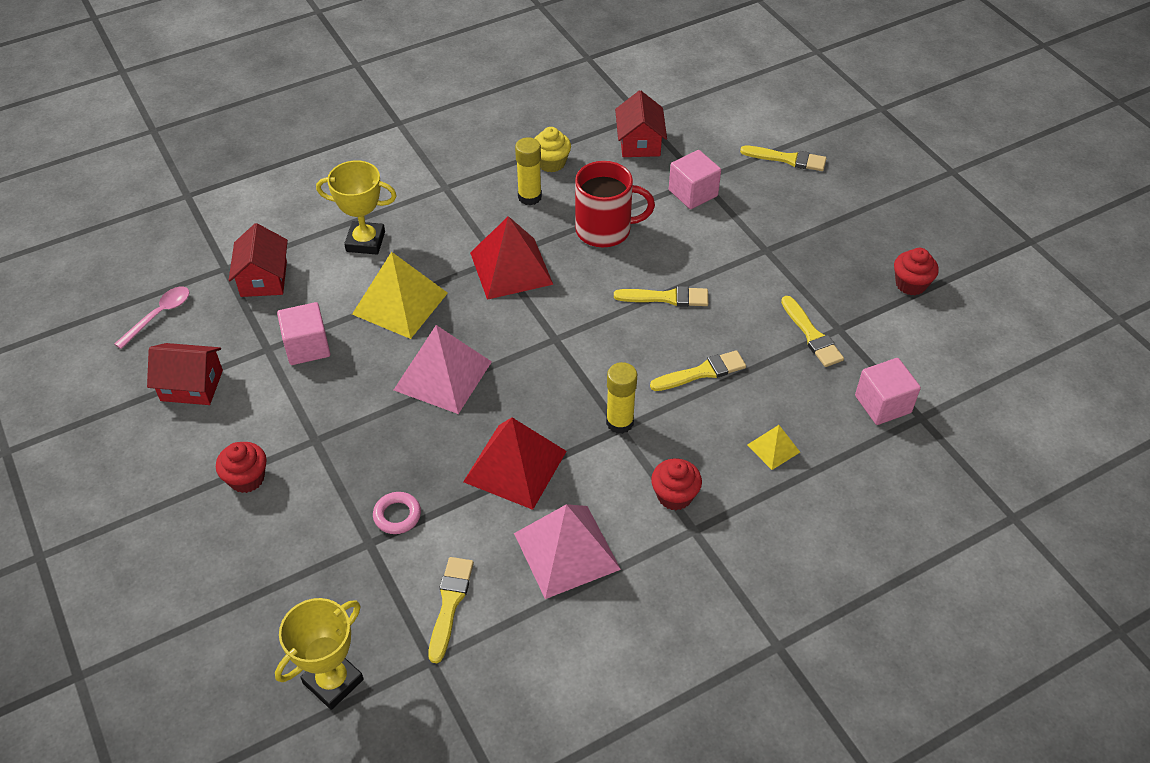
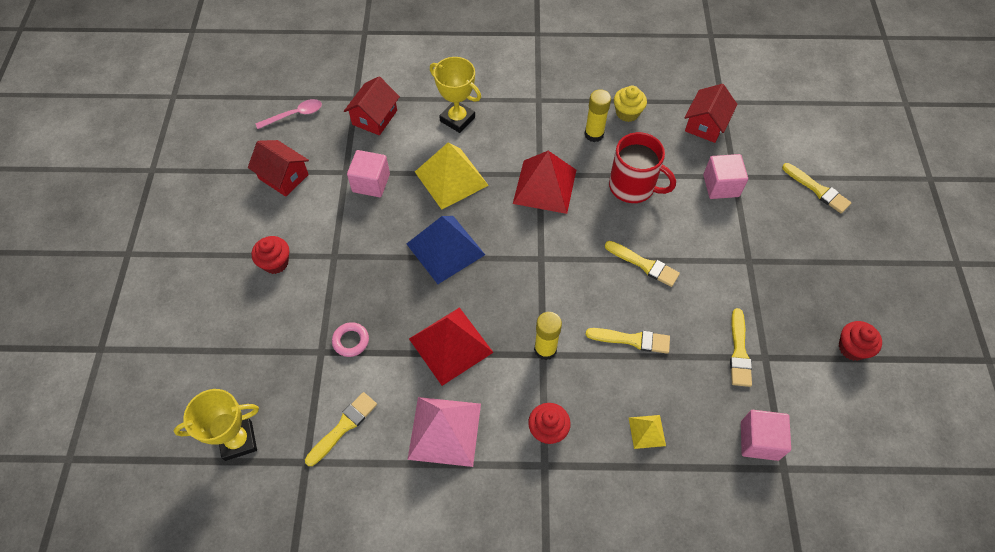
camera: 30 degrees right, 10 degrees up
pink pyramid [394,325,492,414] -> blue pyramid [406,216,485,284]

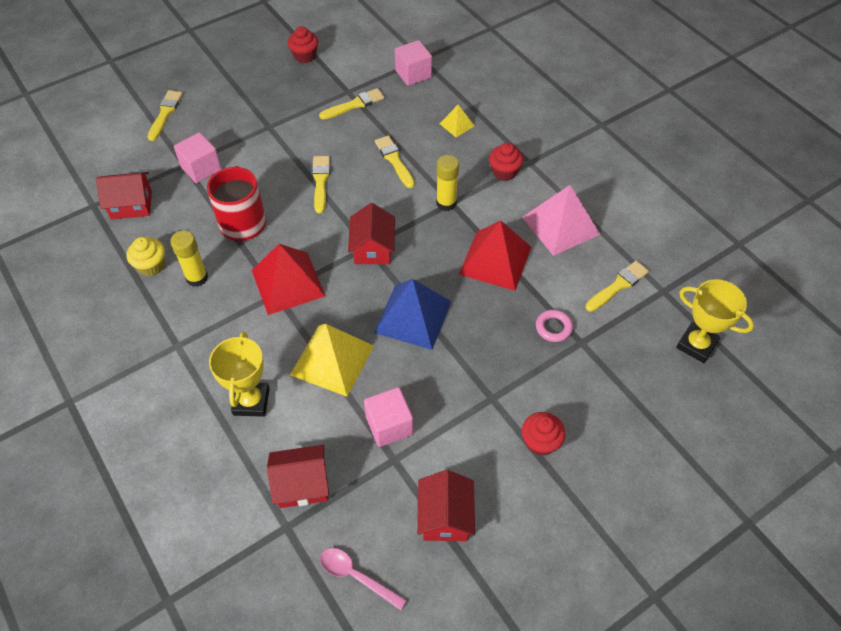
camera: 125 degrees left, 5 degrees down
yellow brush [305,392,377,466] -> yellow brush turned 135 degrees clockwise [585,260,649,312]
none -> red house [348,203,395,264]

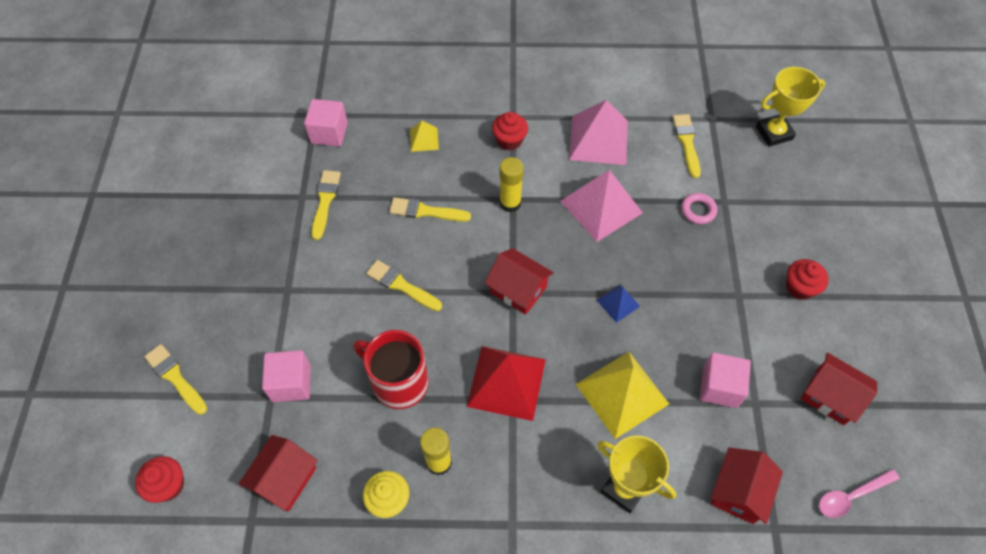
camera: 55 degrees left, 5 degrees up
red cupcake [288,26,318,63] -> red cupcake moved to [135,456,184,503]
blue pyramid [374,279,451,350] -> blue pyramid [597,284,640,323], size x0.49
red pyramid [459,220,531,291] -> pink pyramid [560,170,643,242]

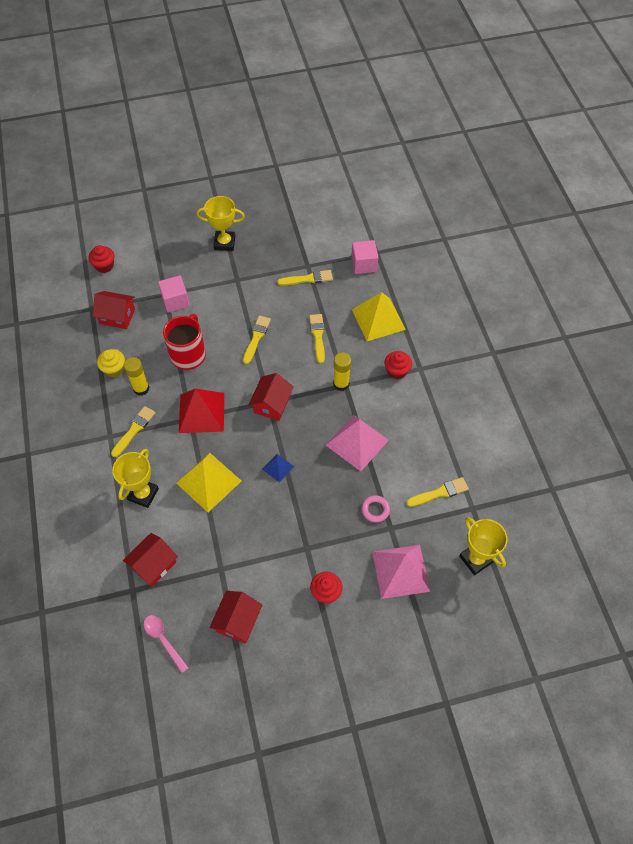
camera: 75 degrees right, 0 degrees up
yellow brush [144,344,207,415] -> yellow brush moved to [111,406,156,457]
yellow pyramid [410,121,439,152] -> yellow pyramid [352,292,406,341], size x2.02
pink pyramid [569,100,628,165] -> pink pyramid moved to [372,545,431,599]
pink cube [700,353,751,408] -> none
red house [711,448,783,524] -> red house turned 60 degrees counterclockwise [123,533,178,587]
none -> yellow trophy [197,196,245,251]

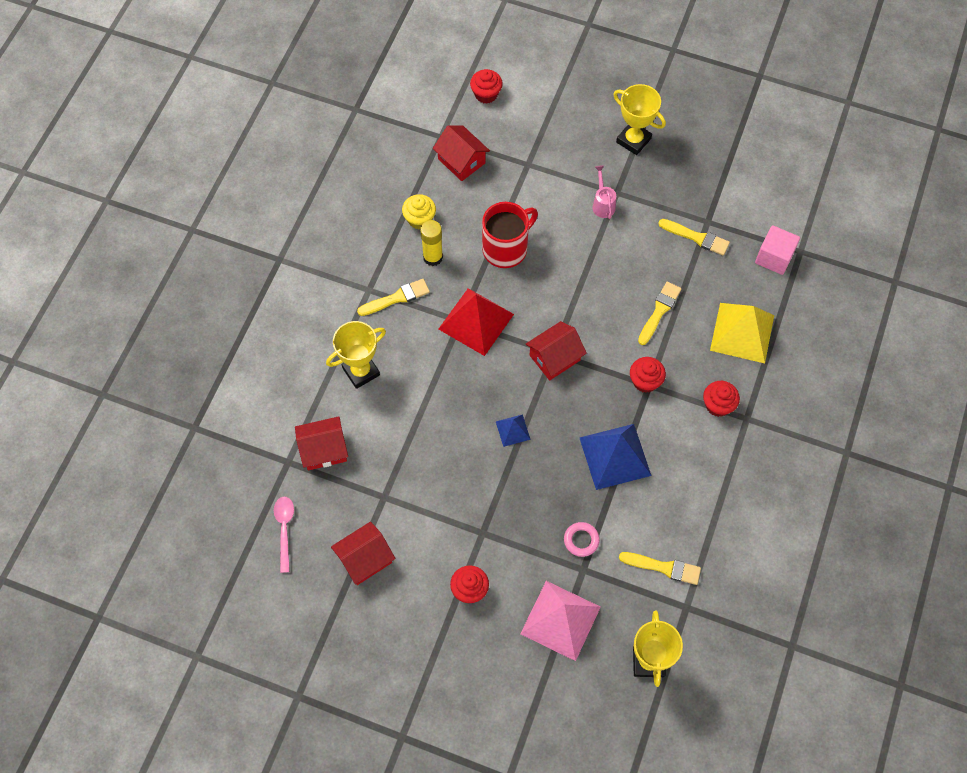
camera: 35 degrees right, 5 degrees up
pink cube [158,276,190,313] -> none
yellow pyramid [176,453,241,512] -> none
yellow brush [243,316,271,364] -> none
pink pyramid [326,415,389,471] -> blue pyramid [580,424,652,490]
yellow glue stick [333,352,351,391] -> red cupcake [630,357,666,393]
none -> pink watering can [592,165,616,219]

